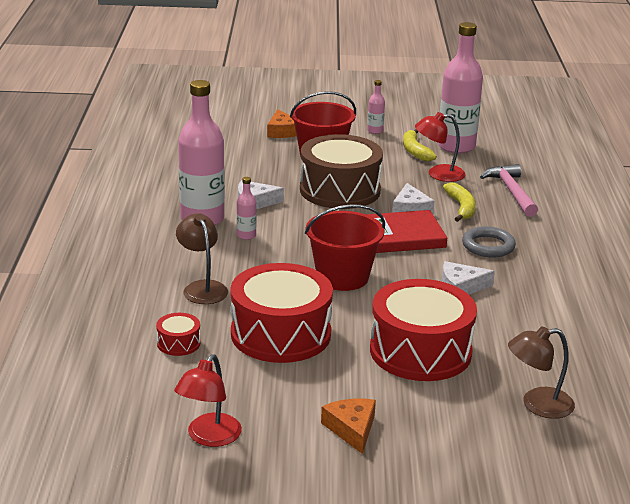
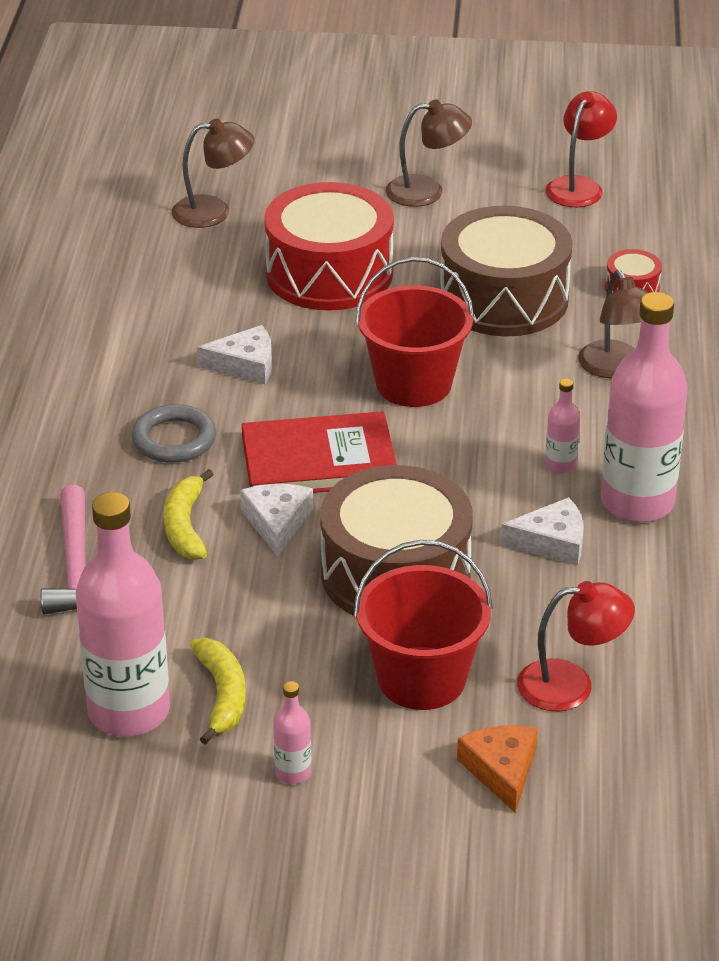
camera: 175 degrees left, 10 degrees up
red drum [230,263,333,363] -> brown drum [440,206,573,336]
orange cheese [321,399,376,454] -> brown lamp [386,99,472,207]
red lamp [415,112,466,182] -> red lamp moved to [517,581,635,711]

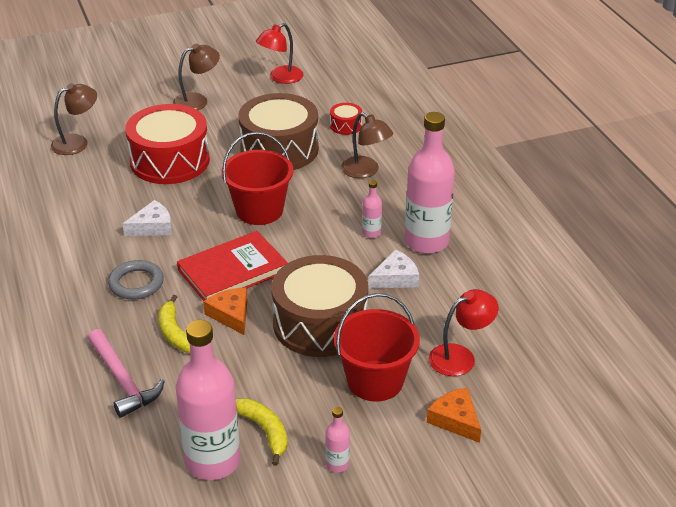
camera: 25 degrees left, 0 degrees up
white cheese [240,484,313,557] -> orange cheese [203,288,248,335]
red lamp [546,91,617,207] -> red lamp turned 135 degrees counterclockwise [256,23,304,84]

